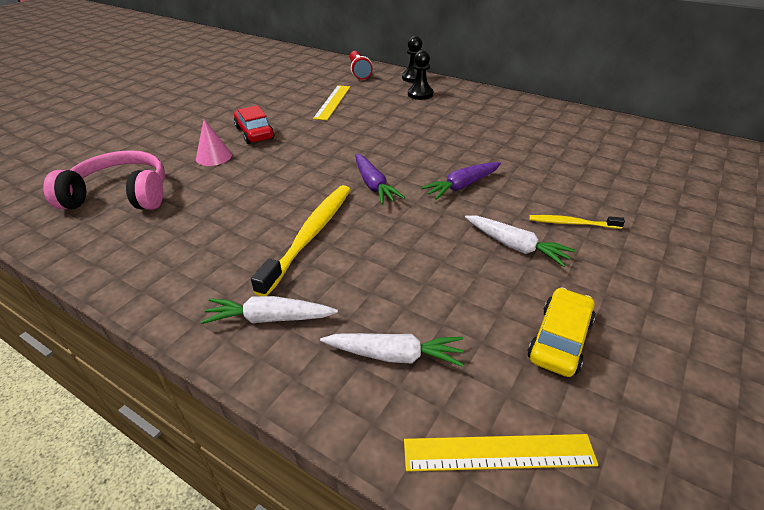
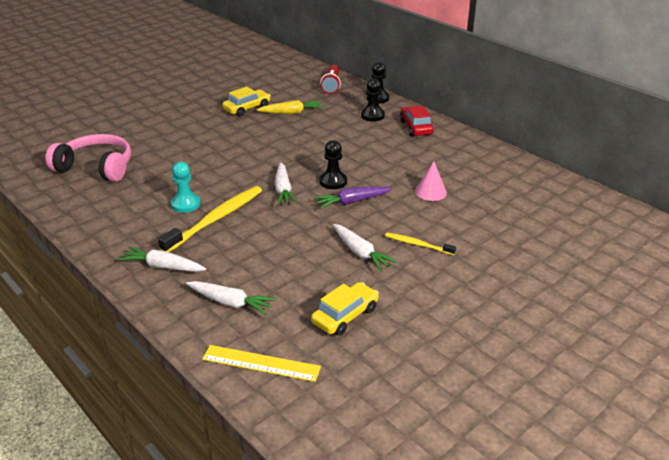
camera: 15 degrees right, 5 degrees down
pink cone [196,119,232,166] -> pink cone moved to [415,161,447,201]
red car [234,105,274,144] -> red car moved to [400,106,434,136]
yellow ruler [313,85,350,120] -> yellow carrot [257,100,323,114]
purple carrot [355,154,405,204] -> white carrot [275,162,297,205]
none -> turquoise pawn [171,162,201,213]
none -> yellow car [222,87,271,117]
none -> black pawn [320,140,347,189]

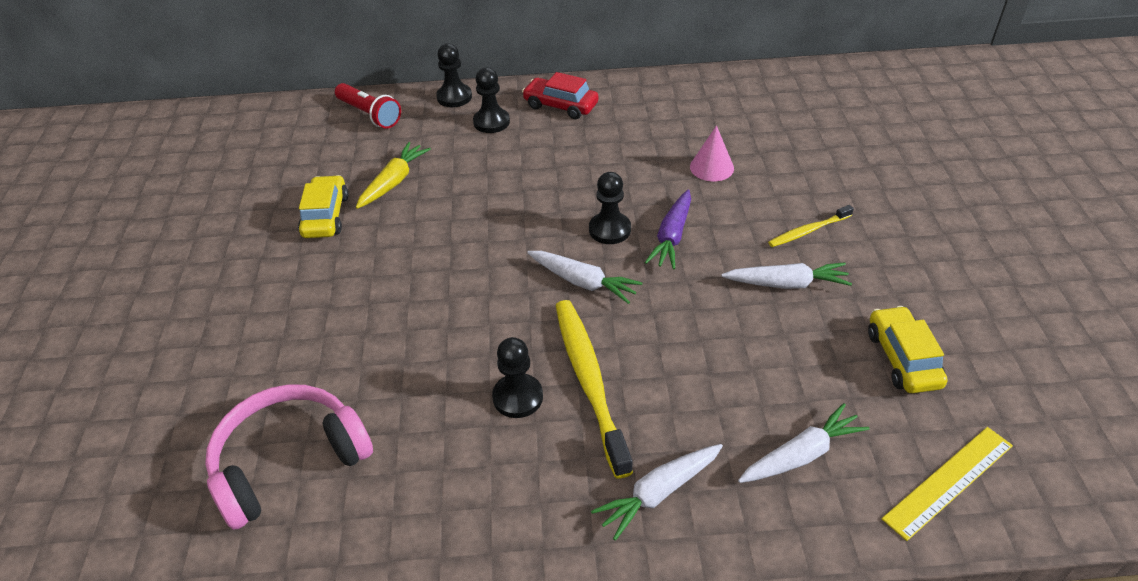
camera: 50 degrees left, 10 degrees up
turquoise pawn [171,162,201,213] -> black pawn [492,337,543,418]

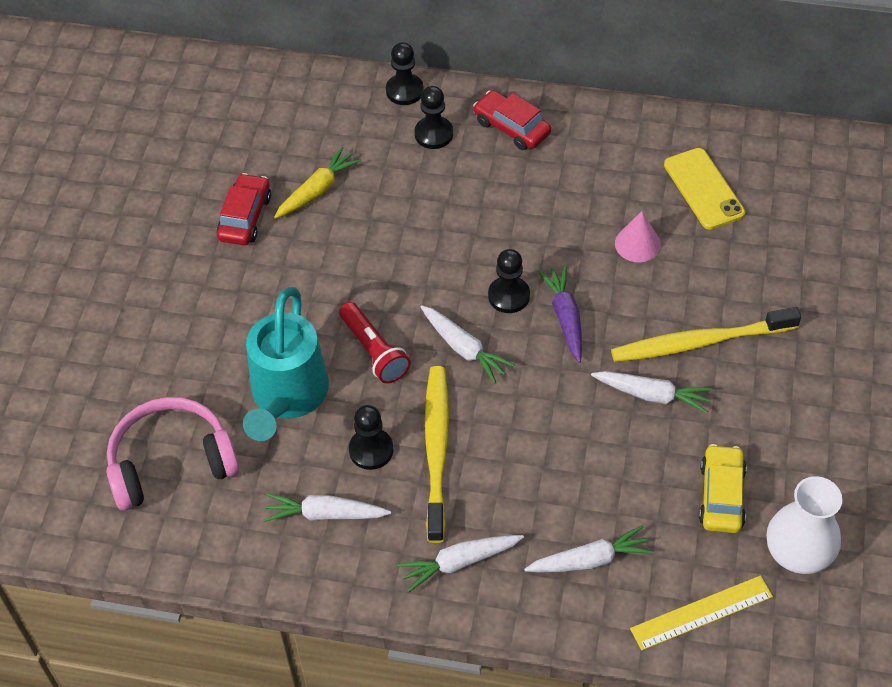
camera: 15 degrees right, 10 degrees up
yellow car [298,175,348,238] -> red car [217,173,271,245]
red flashlight [335,83,401,129] -> red flashlight moved to [339,302,410,383]
purple carrot [644,190,691,269] -> purple carrot turned 135 degrees clockwise [538,265,582,363]
yellow toothbrush [768,205,854,247] -> yellow toothbrush [611,307,801,362], size x1.93
none -> turquoise watering can [243,287,329,441]
none -> white carrot [264,493,391,522]
none -> yellow phone [664,148,745,230]
none -> white vase [767,476,842,574]

